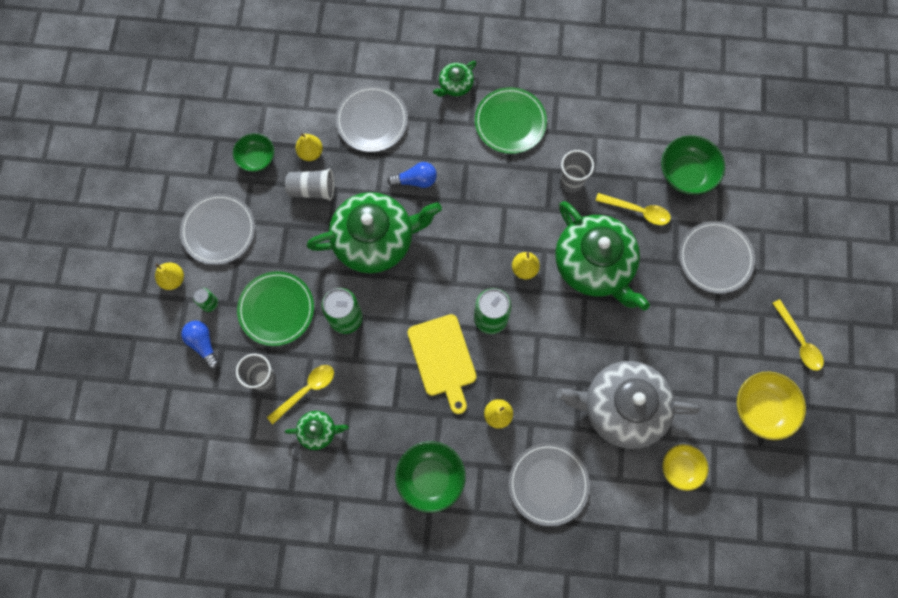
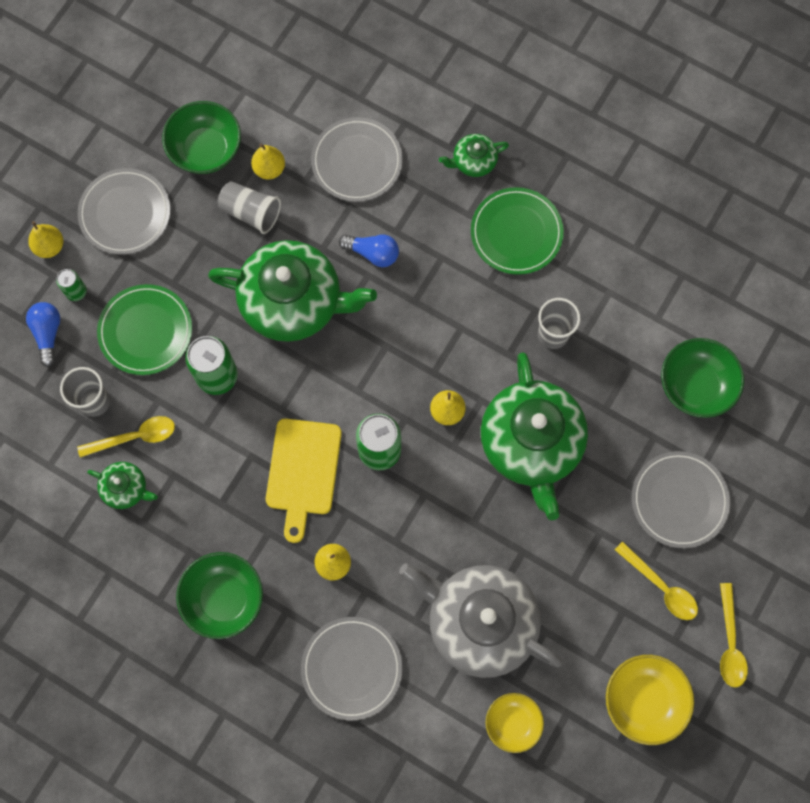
camera: 25 degrees right, 0 degrees up
green bowl [233,133,274,172] -> green bowl [162,101,241,174], size x1.51
yellow spoon [595,193,671,225] -> yellow spoon moved to [615,541,698,620]

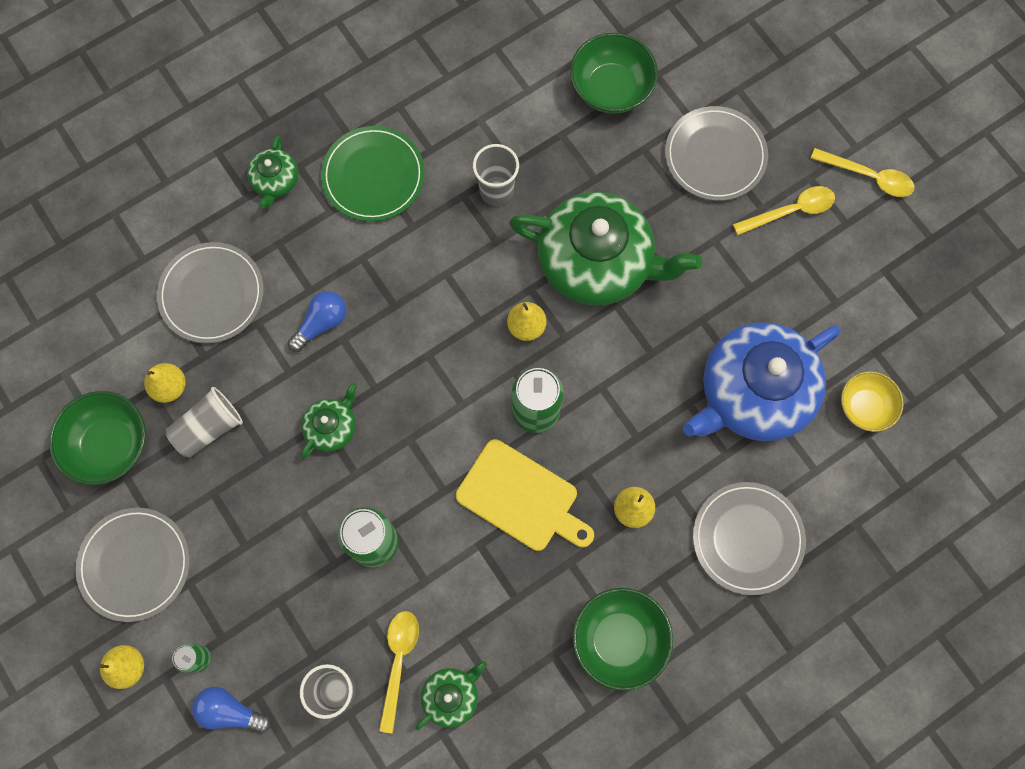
camera: 65 degrees left, 0 degrees up
green plate [97,284,192,375] -> none
green teapot [208,240,377,342] -> green teapot [301,383,357,458], size x0.45
grey teapot [399,563,562,678] -> blue teapot [683,322,840,441]
yellow bowl [606,655,694,745] -> none

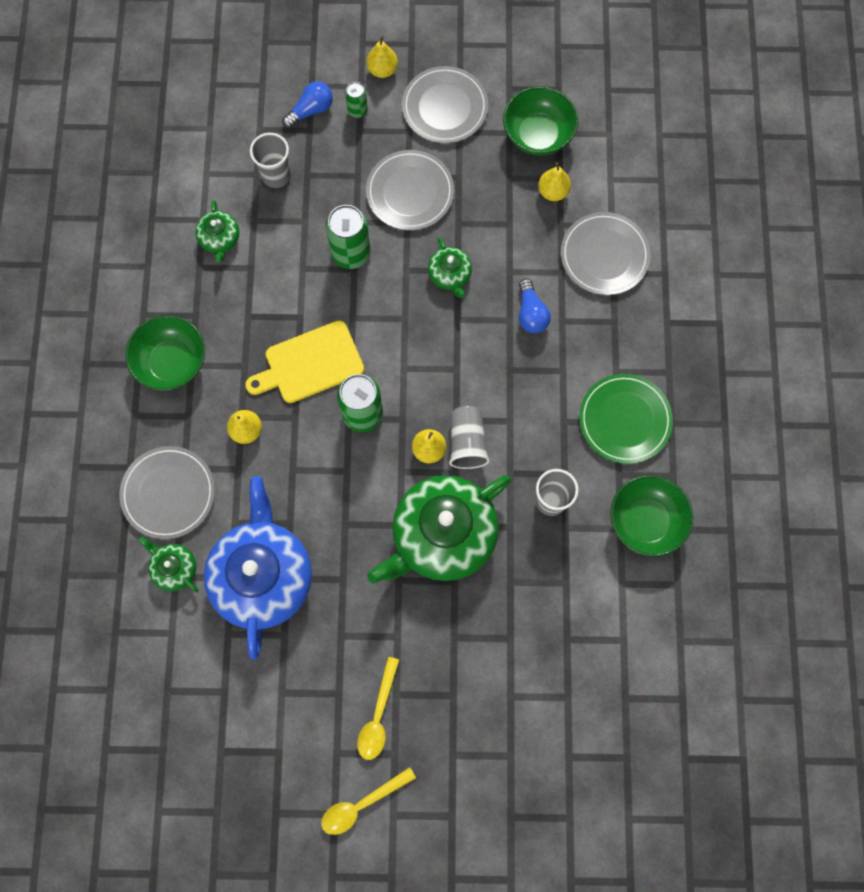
camera: 125 degrees right, 0 degrees up
grey cup [166,387,243,458] -> grey cup moved to [449,406,490,469]
green teapot [247,136,298,208] -> green teapot moved to [138,536,198,592]
yellow spoon [379,611,419,733] -> none
green bowl [570,33,658,114] -> green bowl moved to [610,475,694,557]
grey plate [665,106,768,201] -> grey plate moved to [366,150,454,230]
yellow bowl [841,371,904,432] -> none

